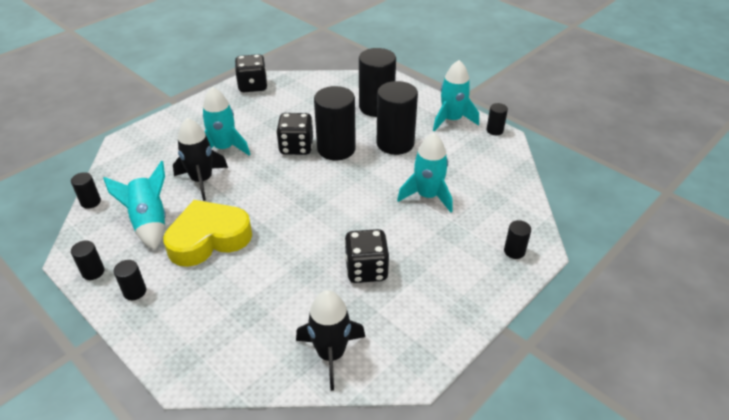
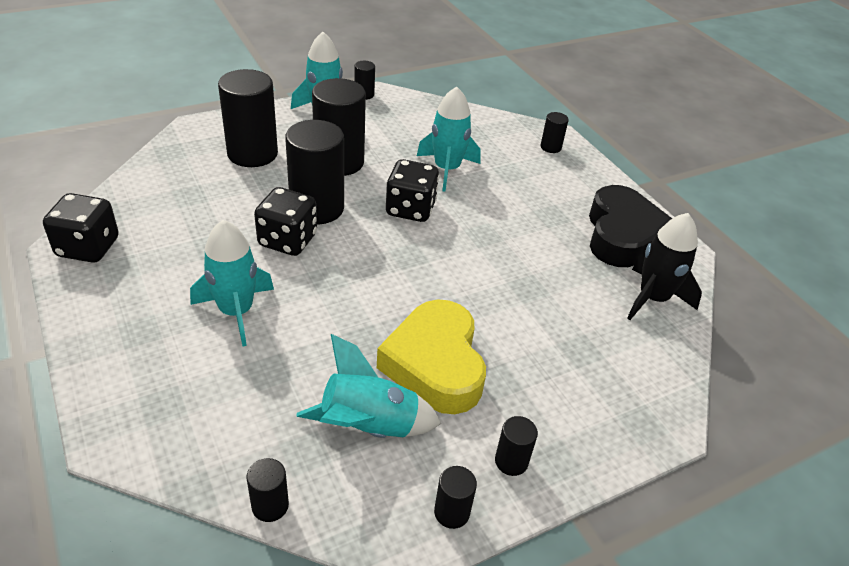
camera: 75 degrees left, 0 degrees up
black rocket [173,118,228,201] -> none
black dice [344,229,389,283] -> black dice moved to [386,159,439,222]
none -> black heart [589,185,672,267]

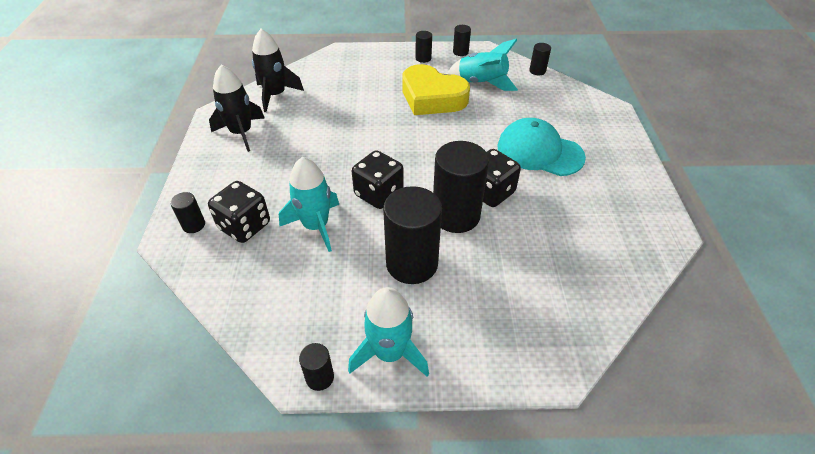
camera: 150 degrees left, 5 degrees up
black dice [43,193,119,263] -> black dice moved to [208,181,270,243]
turquoise rocket [190,220,274,346] -> turquoise cap [497,118,586,176]
black cylinder [218,69,278,167] -> none
yellow heart [377,299,486,414] -> yellow heart turned 105 degrees clockwise [402,64,470,115]
black heart [589,185,672,267] -> black rocket [209,65,265,152]

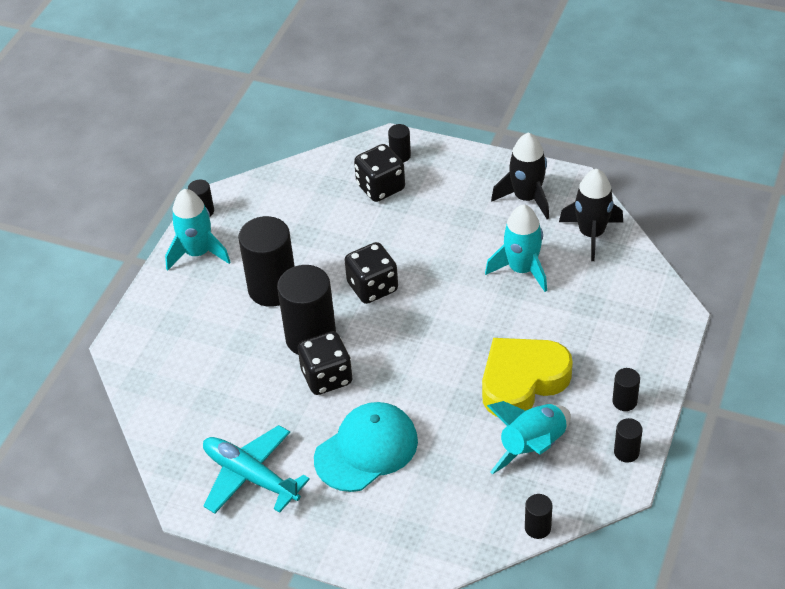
camera: 115 degrees right, 0 degrees up
turquoise rocket [279,157,339,252] -> turquoise rocket moved to [485,204,547,292]
none -> turquoise plane [203,425,310,514]

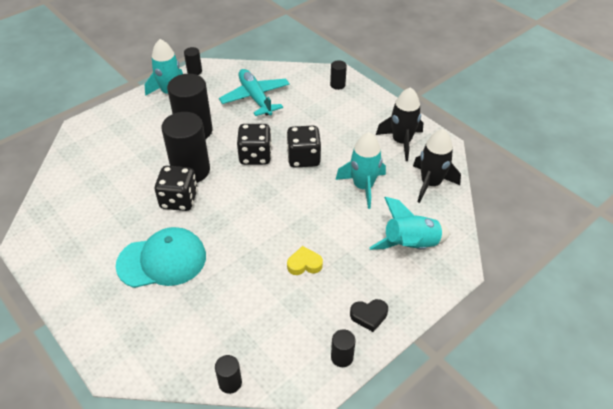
camera: 25 degrees right, 0 degrees up
turquoise plane [203,425,310,514] -> turquoise plane moved to [219,69,290,116]
black dice [354,144,405,202] -> black dice moved to [286,126,321,168]
yellow heart [482,338,573,417] -> yellow heart [287,246,323,275], size x0.44
turquoise rocket [487,401,571,474] -> turquoise rocket moved to [369,197,450,250]
black cylinder [612,368,640,411] -> black heart [350,299,388,332]

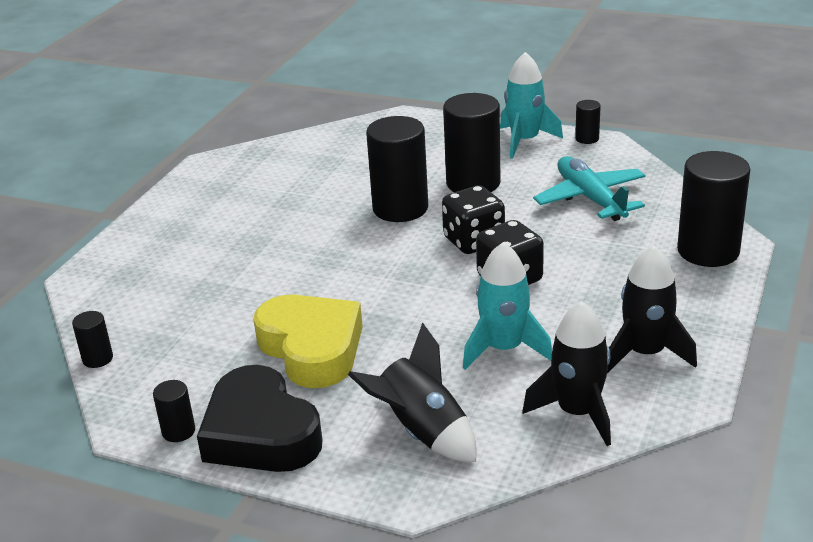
camera: 65 degrees right, 15 degrees down
turquoise cap [116,227,206,288] -> none
black dice [155,166,198,211] -> none
turquoise plane [219,69,290,116] -> turquoise plane turned 60 degrees counterclockwise [533,156,646,221]
yellow heart [287,246,323,275] -> yellow heart [253,295,363,388], size x2.29
black cylinder [330,60,347,90] -> black cylinder [677,151,750,267], size x2.18
black heart [350,299,388,332] -> black heart [197,365,322,472], size x2.29
turquoise rocket [369,197,450,250] -> black rocket [348,323,476,462]

